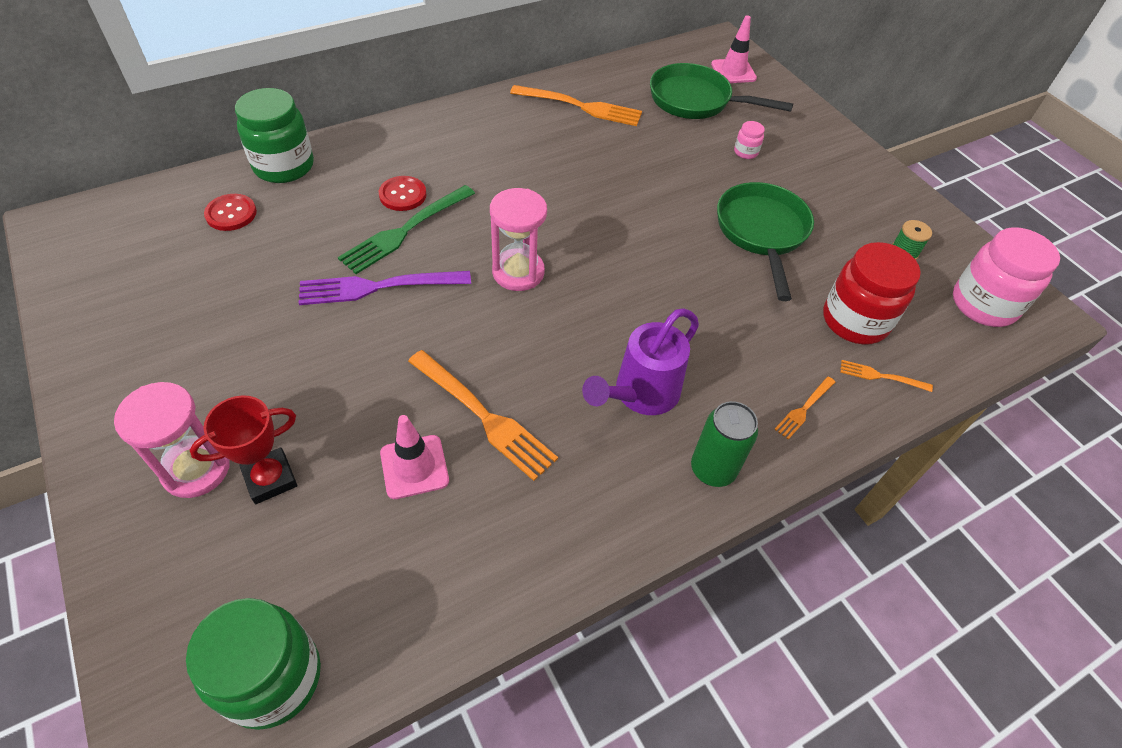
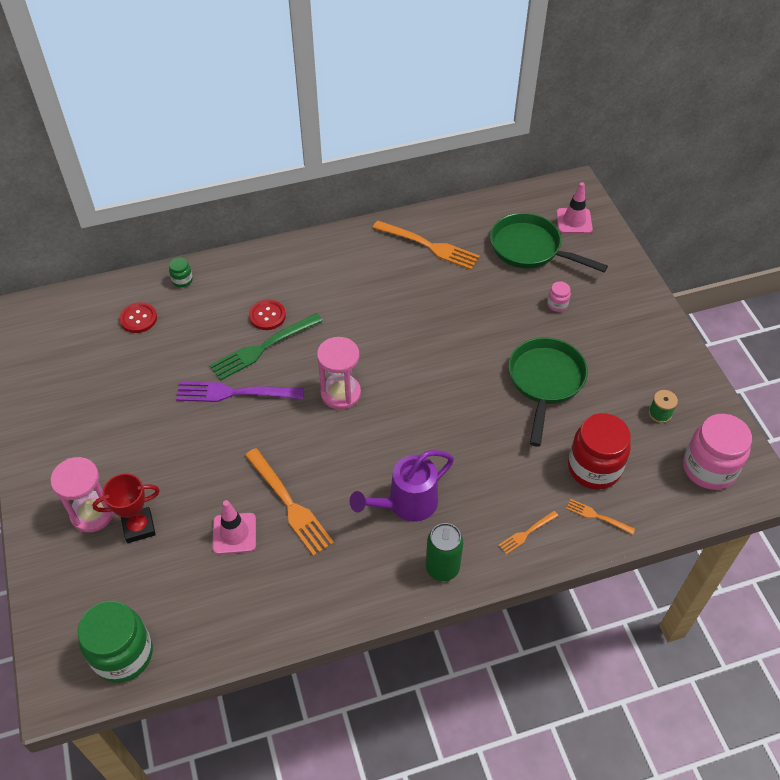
camera: 15 degrees right, 0 degrees up
green jar [235,88,314,183] -> green jar [169,257,193,287], size x0.44

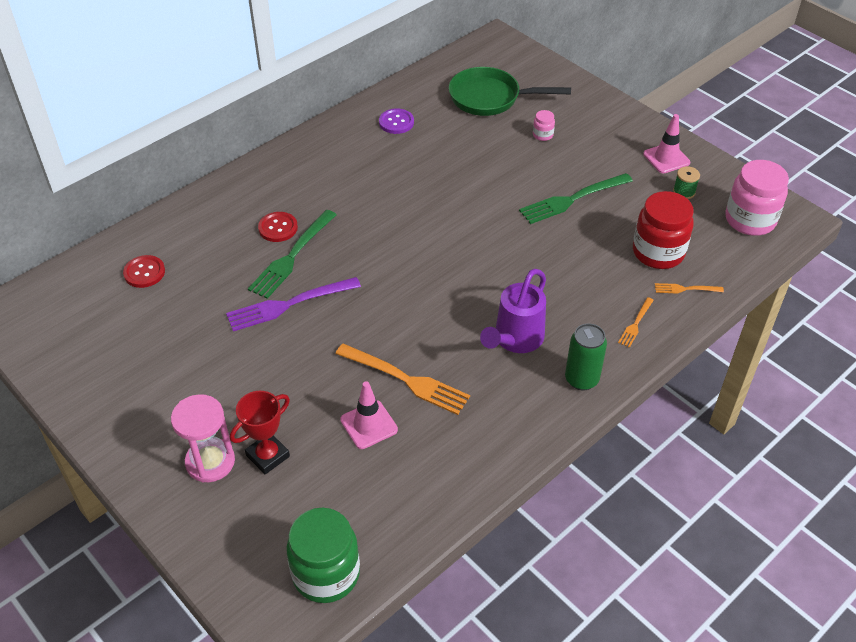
camera: 25 degrees left, 5 degrees down
green jar [169,257,193,287] -> none
pink hourglass [317,337,361,410] -> none
orange fork [373,220,480,270] -> purple button [379,108,414,134]
green pan [508,337,588,447] -> green fork [519,173,633,224]
pink traffic cone [556,182,593,234] -> pink traffic cone moved to [643,114,690,174]

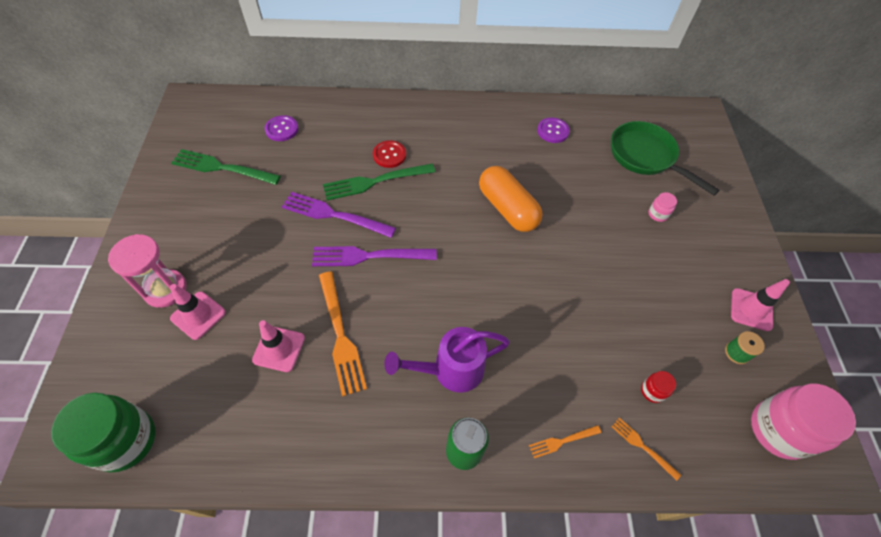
camera: 40 degrees right, 10 degrees up
red button [123,255,165,288] -> purple button [265,115,298,141]
red trophy [230,391,290,474] -> pink traffic cone [170,284,226,340]
green fork [519,173,633,224] -> green fork moved to [171,149,281,185]
red jar [633,191,694,269] -> red jar [641,371,676,403], size x0.44
none -> purple fork [312,246,437,266]
none -> orange capsule [479,166,543,232]

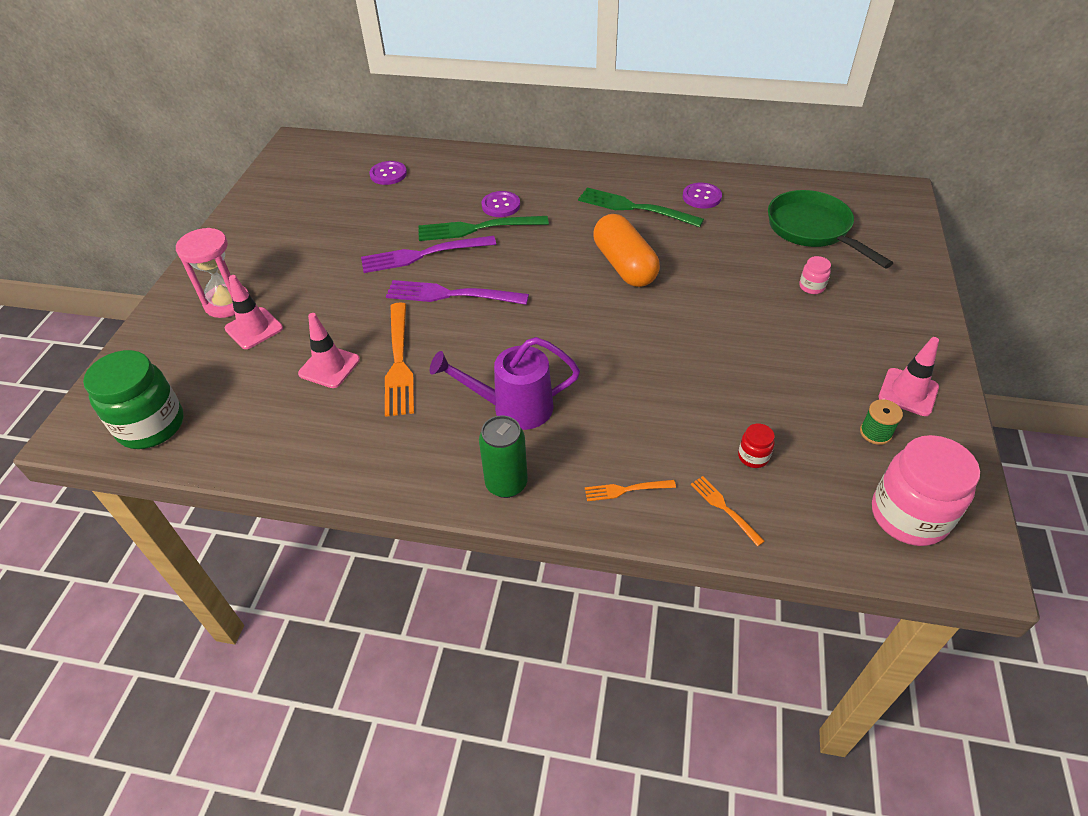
camera: 15 degrees right, 10 degrees down
green fork [171,149,281,185] -> green fork moved to [578,188,704,227]
purple fork [282,192,396,238] -> purple fork turned 45 degrees counterclockwise [361,236,496,273]
red button [373,140,406,168] -> purple button [481,191,520,217]

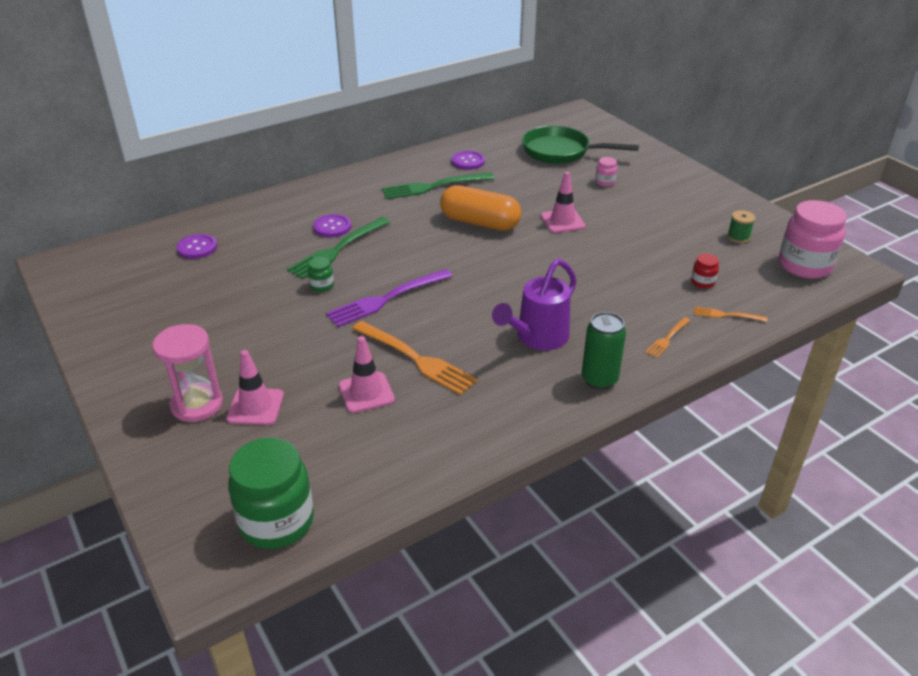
camera: 45 degrees left, 10 degrees down
purple fork [361,236,496,273] -> green jar [308,257,334,292]
pink traffic cone [879,337,939,416] -> pink traffic cone moved to [541,172,585,233]

